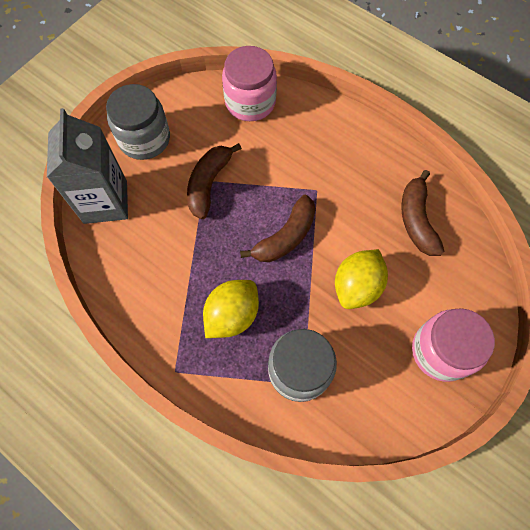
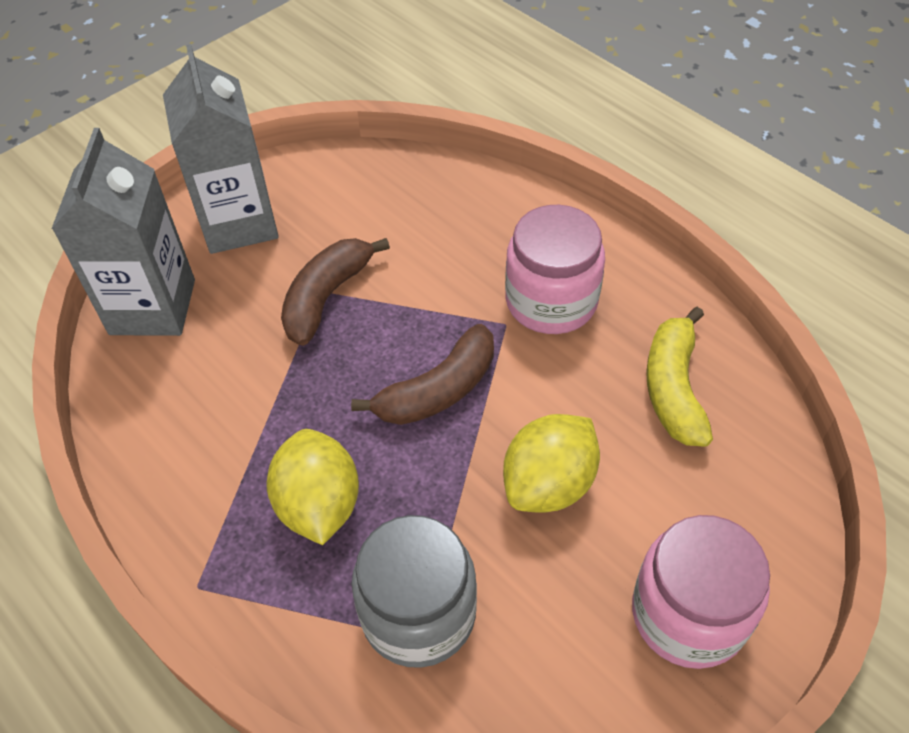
camera: 10 degrees right, 15 degrees down
grey jar [106,84,170,160] -> grey carton [163,44,279,254]
yellow lemon [203,280,259,338] -> yellow lemon turned 60 degrees counterclockwise [266,429,359,545]
pink jar [222,46,277,121] -> pink jar moved to [505,205,605,334]
brown banana [401,170,444,256] -> yellow banana [646,307,713,447]

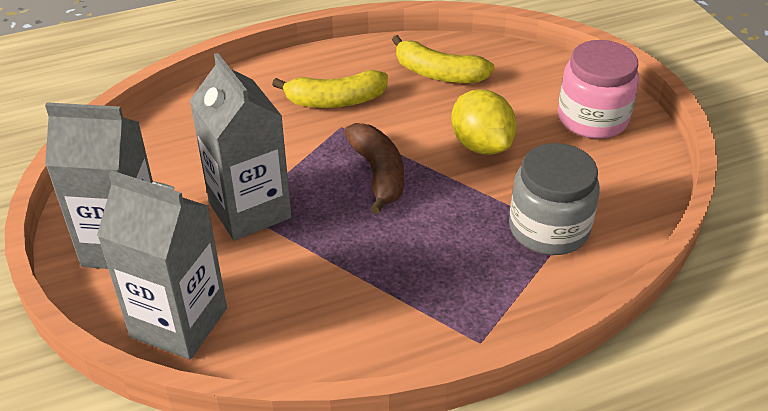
camera: 70 degrees left, 10 degrees down
yellow lemon [266,429,359,545] -> none
brown banana [281,238,390,346] -> grey carton [190,53,292,241]
pink jar [505,205,605,334] -> yellow banana [272,70,388,108]

